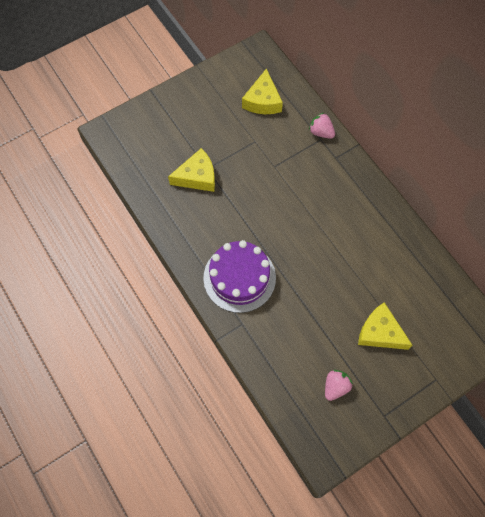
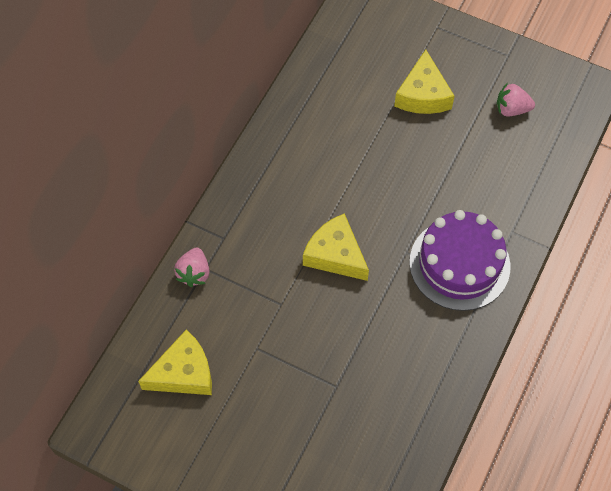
camera: 120 degrees left, 5 degrees down
yellow cheese [168,148,215,192] -> yellow cheese moved to [303,213,369,281]

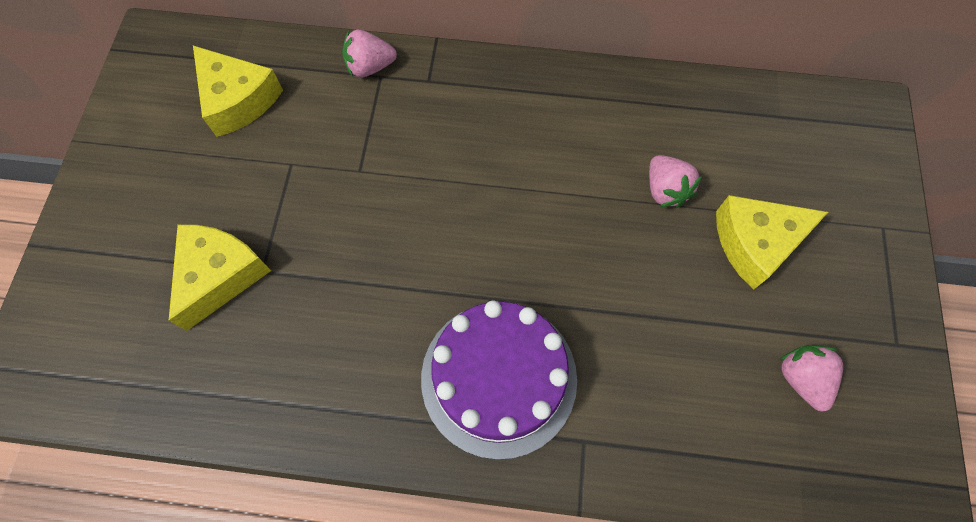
camera: 70 degrees right, 5 degrees up
yellow cheese [303,213,369,281] -> yellow cheese moved to [169,225,271,331]
none -> pink strawberry [649,155,702,208]

